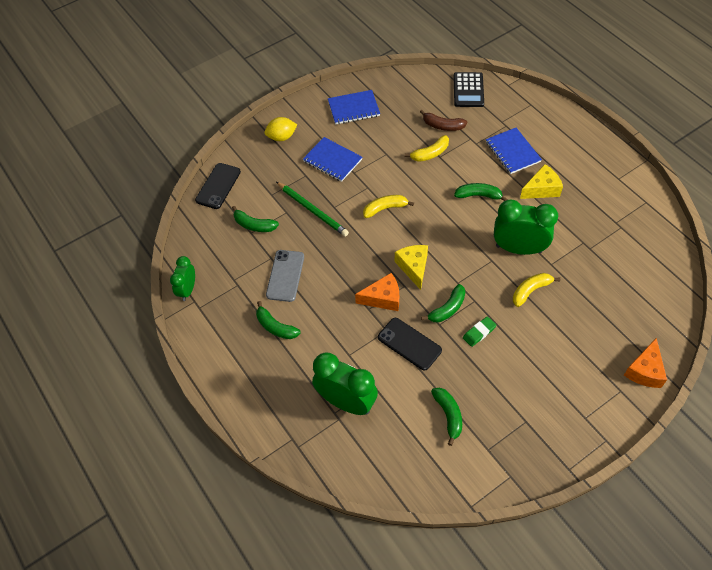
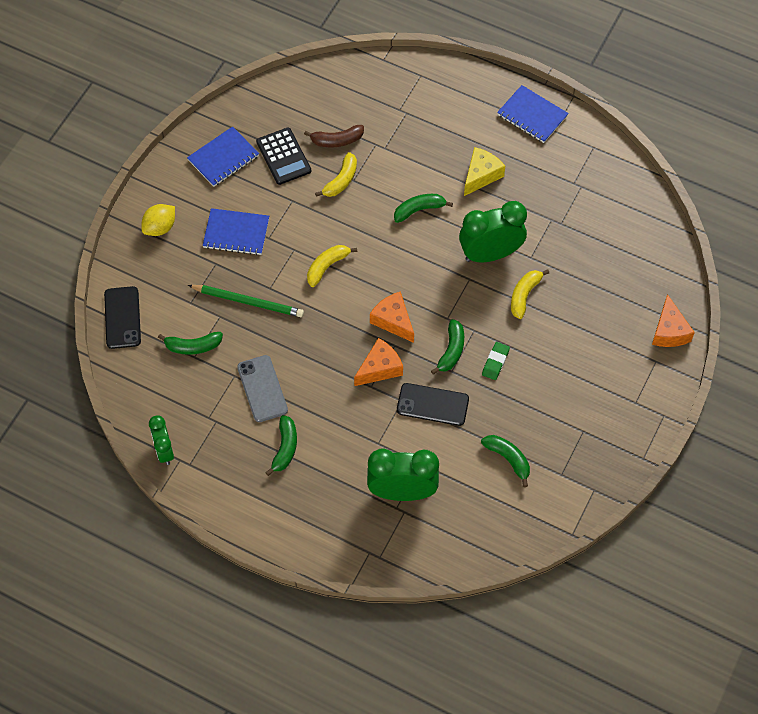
camera: 30 degrees left, 5 degrees up
green banana [256,301,301,339] -> green banana turned 90 degrees counterclockwise [265,415,297,476]
yellow cheese [395,245,428,290] -> orange cheese [370,291,414,343]
black calculator [454,72,484,107] -> black calculator moved to [256,128,311,185]
blue notebook [486,128,542,174] -> blue notebook moved to [497,85,569,143]

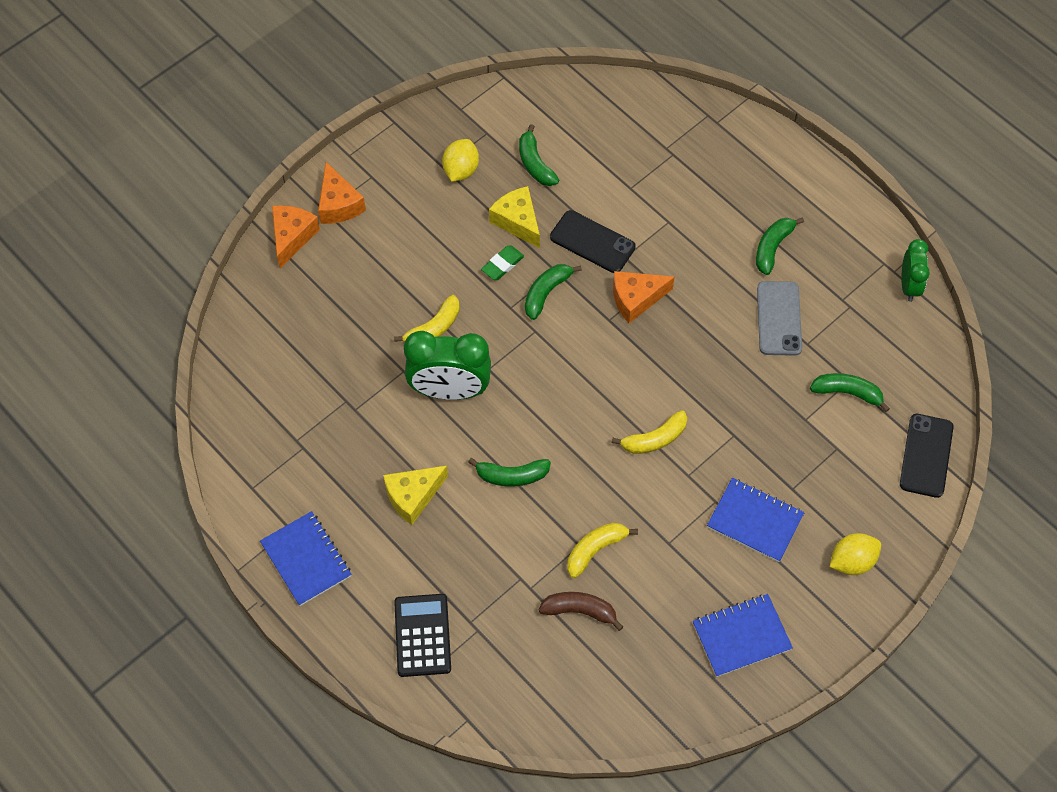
camera: 160 degrees left, 0 degrees up
green pencil [188,285,304,317] -> none
black calculator [256,128,311,185] -> black calculator moved to [394,594,451,677]
green clock [367,449,439,501] -> none
orange cheese [370,291,414,343] -> orange cheese moved to [318,162,366,224]
none -> yellow lemon [442,139,479,182]
none -> yellow cheese [489,186,540,248]

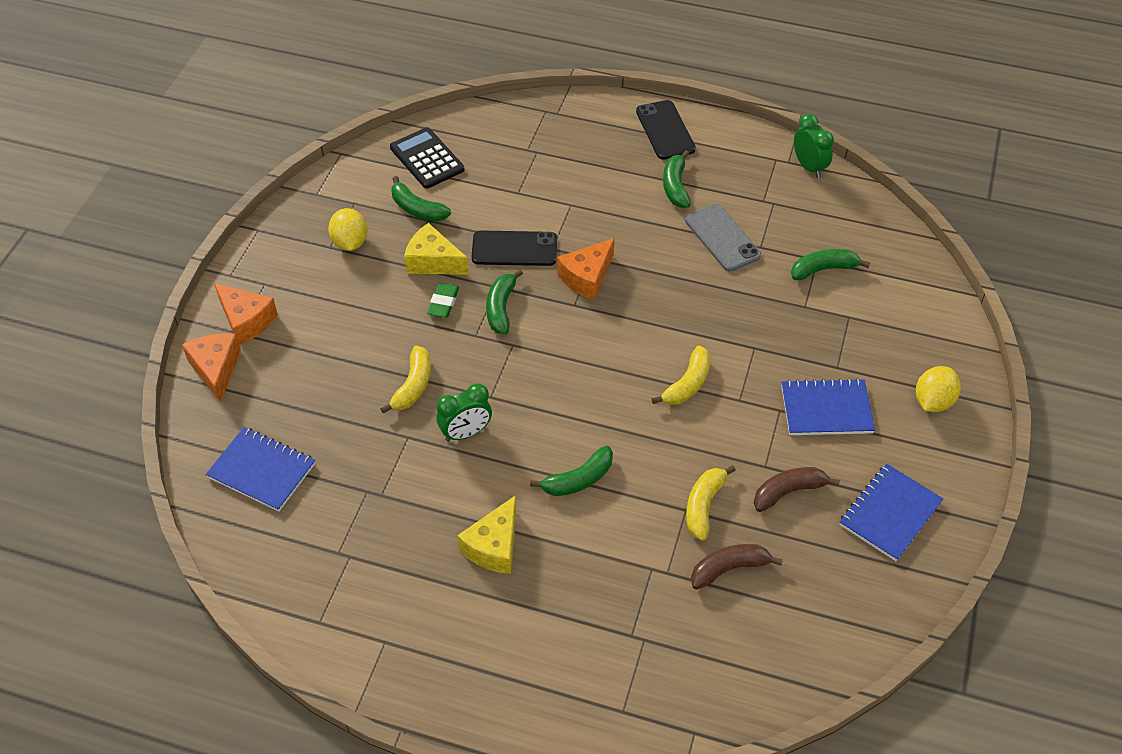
camera: 30 degrees left, 10 degrees down
blue notebook [260,511,352,606] -> blue notebook moved to [206,427,315,511]
black calculator [394,594,451,677] -> black calculator moved to [390,127,464,189]
green clock [404,331,491,400] -> green clock [436,383,492,442], size x0.58
black phone [900,414,954,498] -> black phone moved to [636,100,696,160]
none -> brown banana [754,467,840,512]

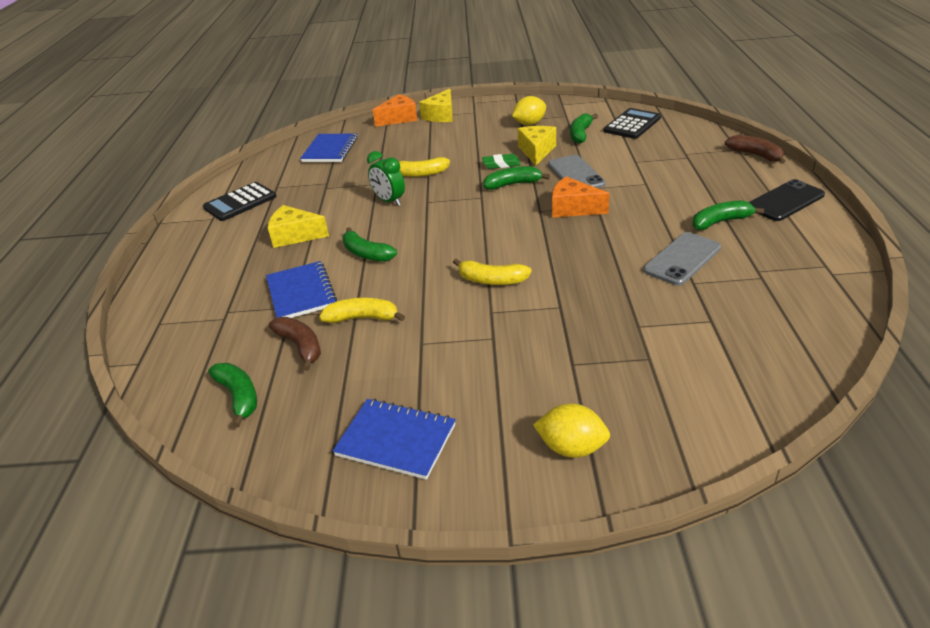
camera: 75 degrees right, 15 degrees down
orange cheese [214,283,278,345] -> yellow cheese [419,89,453,122]
black phone [471,231,557,266] -> grey phone [548,155,606,188]
brown banana [754,467,840,512] -> brown banana moved to [725,135,786,164]
blue notebook [781,378,875,435] -> blue notebook moved to [266,261,337,318]
green banana [791,249,870,280] -> green banana moved to [208,363,257,428]
green clock [794,114,834,178] -> none
none -> black calculator [203,182,277,221]

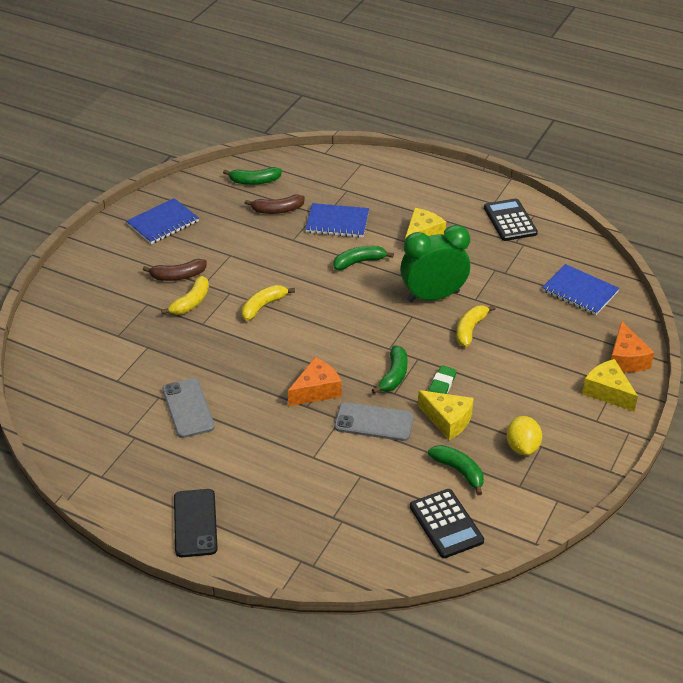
camera: 115 degrees right, 5 degrees up
yellow banana [319,298,405,323] -> yellow banana moved to [161,276,209,315]
green clock [367,151,405,206] -> green clock [400,225,470,302], size x1.71
yellow lemon [533,404,610,458] -> none
green banana [692,201,764,230] -> none
brown banana [725,135,786,164] -> brown banana moved to [143,259,207,281]

